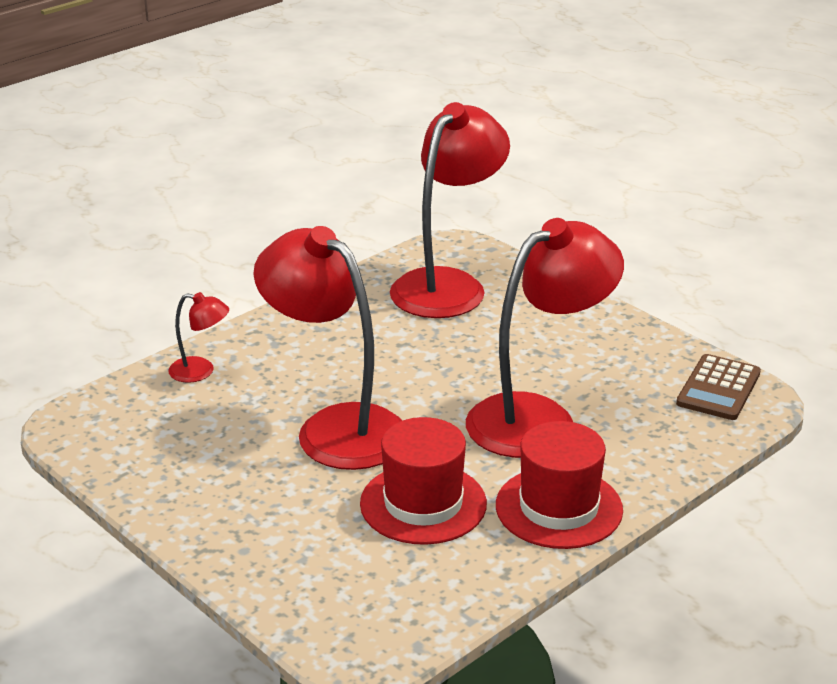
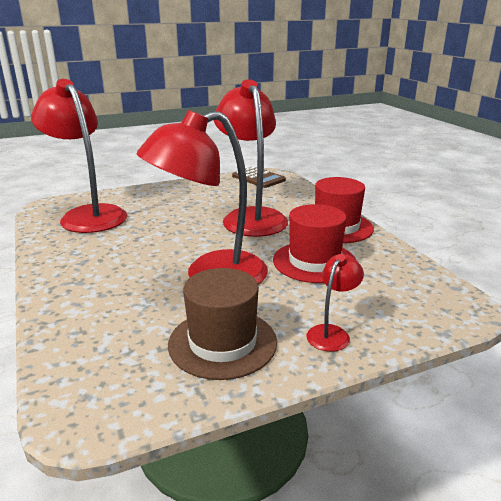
camera: 70 degrees left, 5 degrees down
red lamp [168,292,229,383] -> red lamp moved to [306,254,364,352]
none -> brown hat [168,268,277,380]

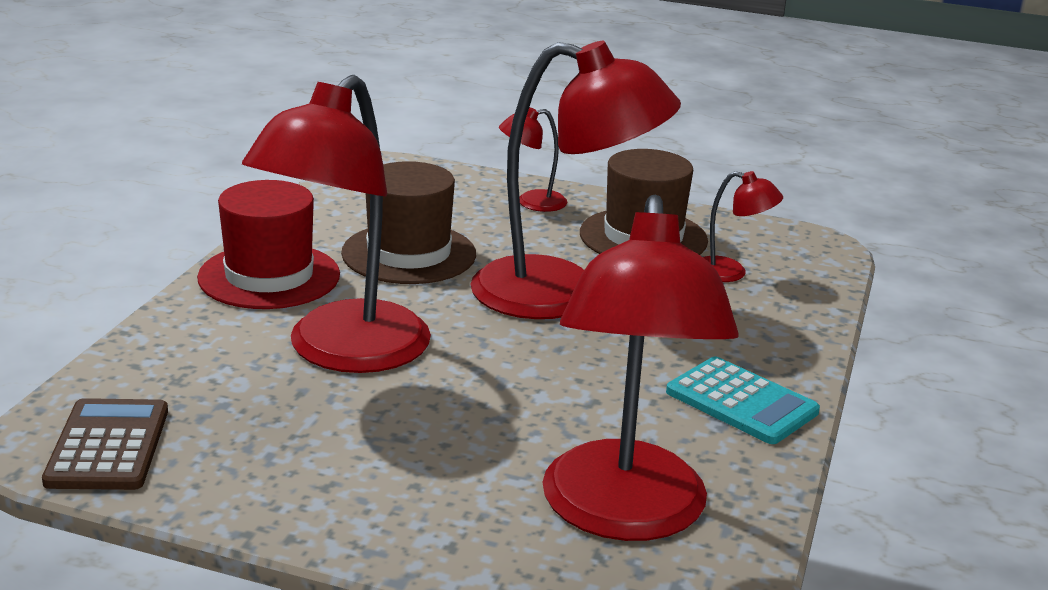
camera: 140 degrees left, 0 degrees up
red hat [273,204,356,283] -> brown hat [341,161,476,284]
none -> turquoise calculator [666,357,820,444]
none -> red lamp [703,171,783,282]

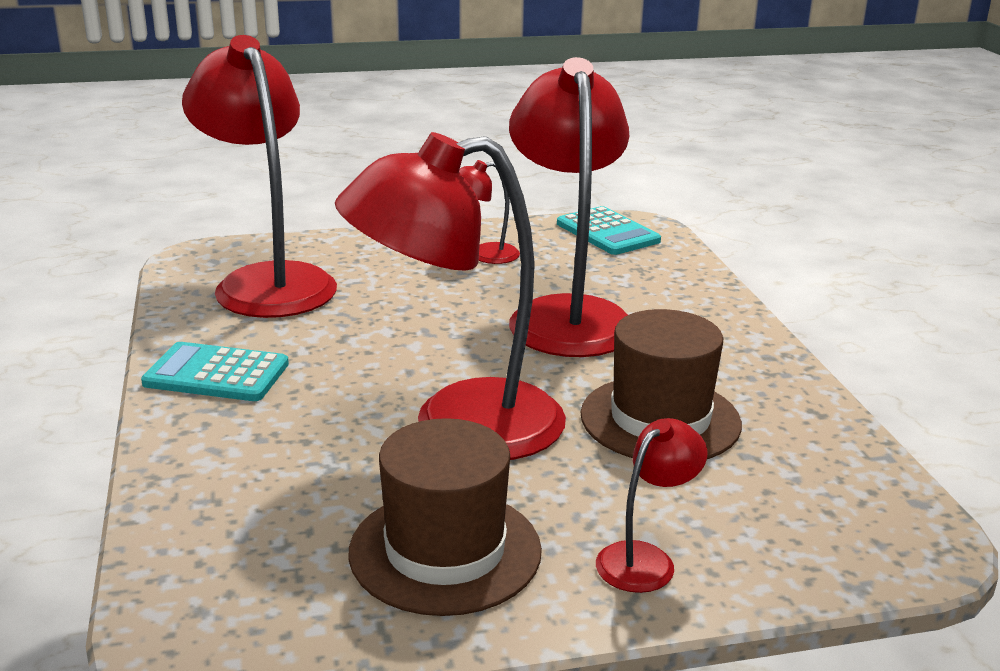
camera: 150 degrees right, 0 degrees up
brown calculator [42,398,168,490] -> turquoise calculator [557,206,661,255]
red hat [197,180,340,309] -> none
red lamp [703,171,783,282] -> red lamp moved to [459,160,520,264]

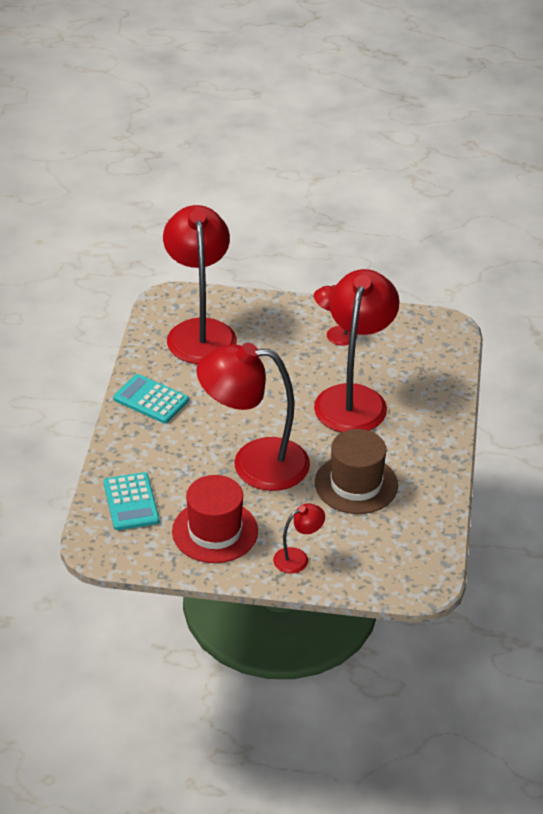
camera: 20 degrees right, 15 degrees up
brown hat [349,418,542,616] -> red hat [172,475,258,563]
turquoise calculator [557,206,661,255] -> turquoise calculator moved to [104,472,159,530]

